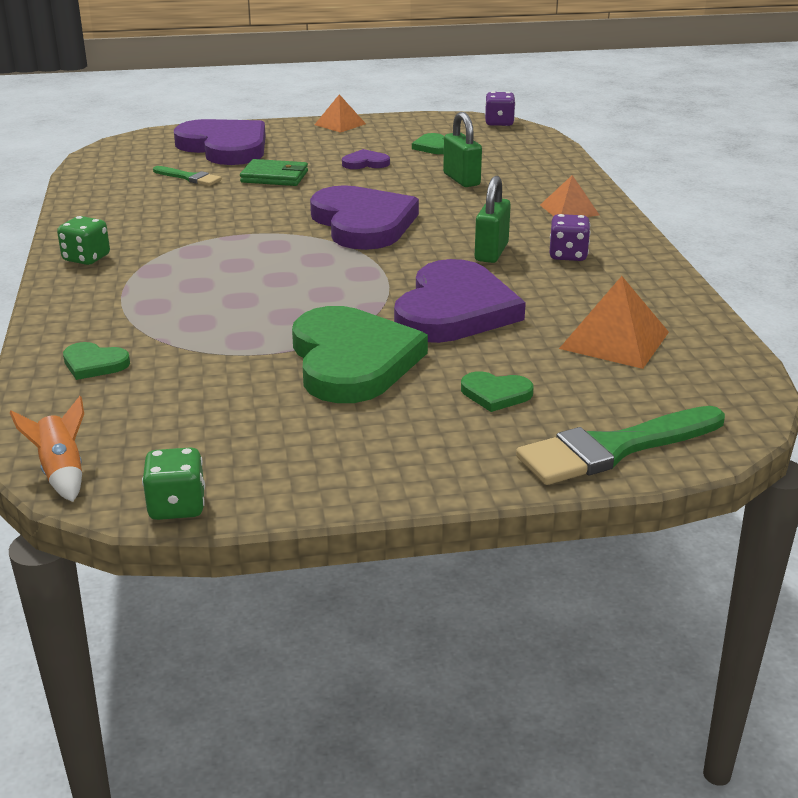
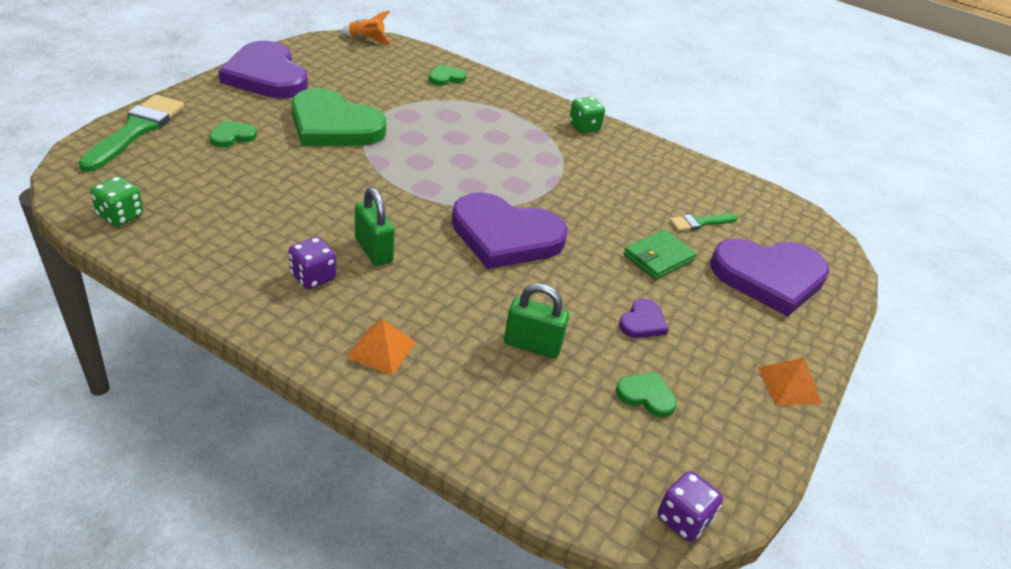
camera: 125 degrees right, 10 degrees up
green dice [142,447,205,520] -> green dice moved to [90,176,143,226]
purple heart [394,259,526,343] -> purple heart moved to [218,41,308,99]
orange pyramid [559,276,669,369] -> none

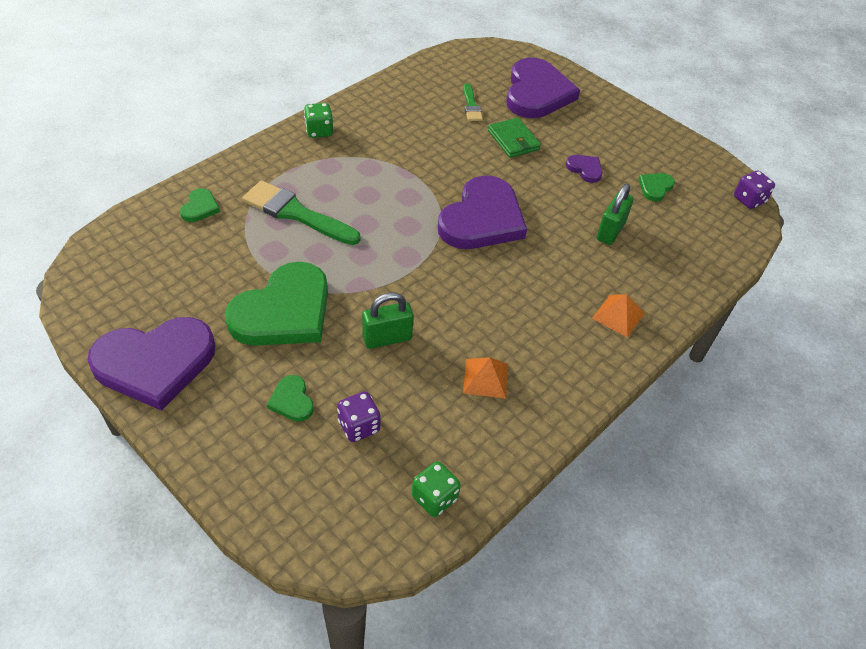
camera: 75 degrees left, 10 degrees up
green brush [78,95,184,172] -> green brush moved to [242,180,361,245]
purple dice [289,237,336,289] -> purple dice moved to [337,391,381,442]
orange rocket [341,11,391,44] -> none
green padlock [355,187,395,266] -> green padlock moved to [362,292,414,349]
green heart [429,64,466,86] -> green heart turned 150 degrees counterclockwise [180,188,220,222]
orange pyramid [758,358,822,405] -> orange pyramid moved to [463,357,508,399]

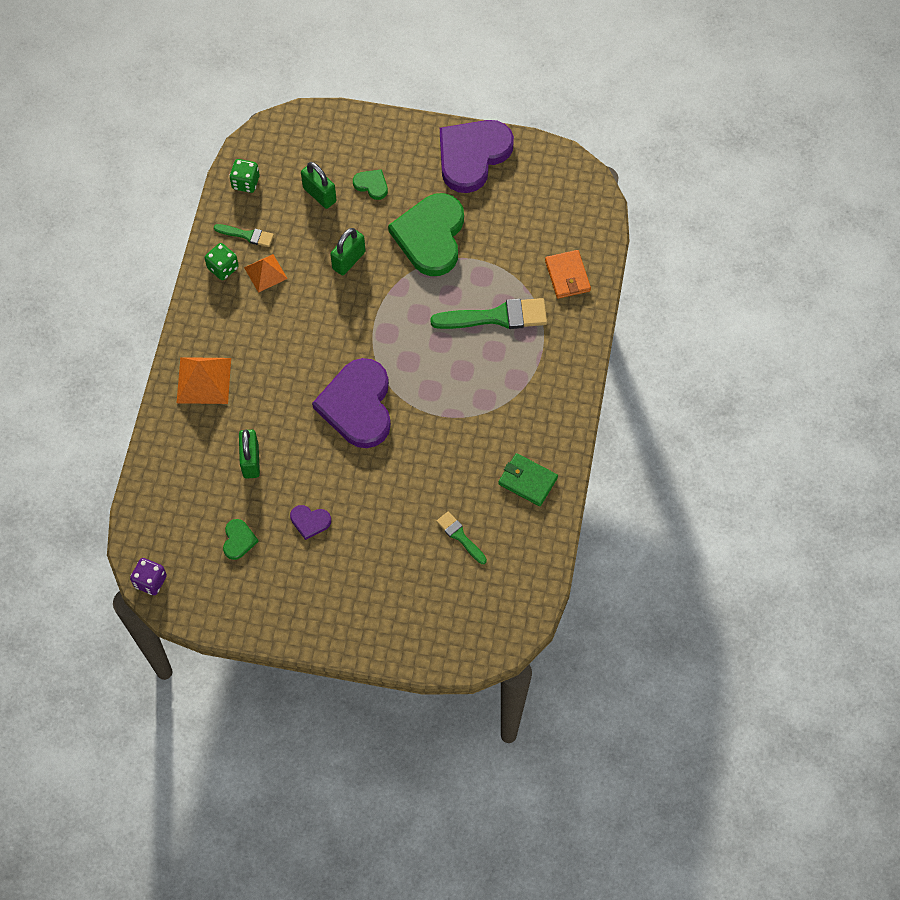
camera: 150 degrees right, 15 degrees up
green heart [180,188,220,222] -> orange wallet [545,250,591,299]
green dice [304,103,333,138] -> green dice moved to [205,243,239,280]
purple dice [337,391,381,442] -> green padlock [301,162,337,209]
green wallet [488,118,541,158] -> green wallet moved to [498,453,558,506]
purple heart [506,58,580,118] -> none
orange pyramid [592,294,645,338] -> orange pyramid [177,357,231,404], size x1.52
none -> green brush [214,224,274,247]

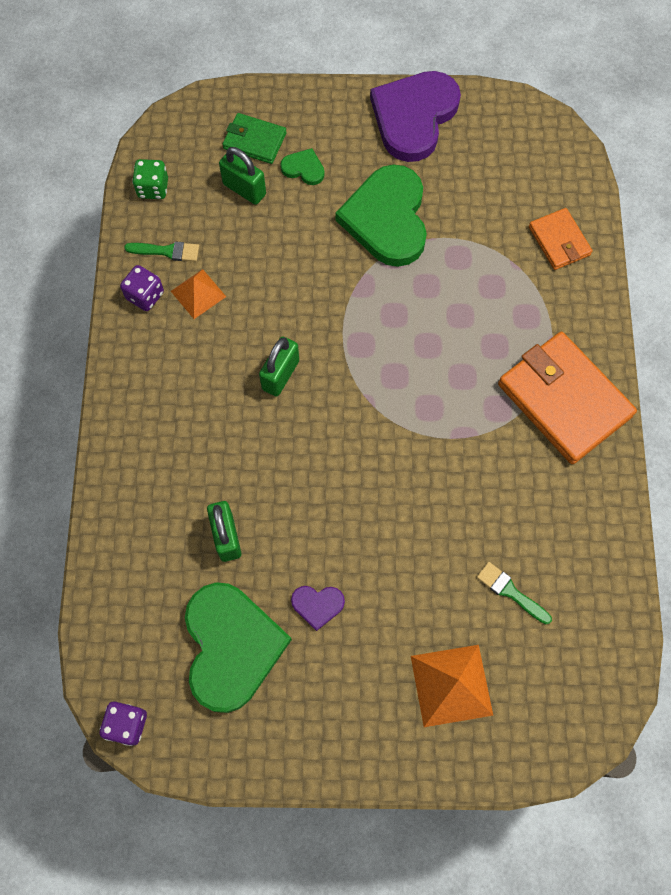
camera: 10 degrees left, 5 degrees up
orange pyramid [177,357,231,404] -> orange pyramid moved to [411,645,493,727]
green dice [205,243,239,280] -> purple dice [120,265,164,311]
green heart [223,519,259,560] -> green heart [185,582,292,713], size x2.33
purple heart [312,358,391,448] -> none
green padlock [330,228,365,275] -> green padlock moved to [259,337,299,397]
green brush [430,298,547,329] -> none
green wallet [498,453,558,506] -> green wallet moved to [222,113,287,164]
none -> orange wallet [498,332,637,464]

